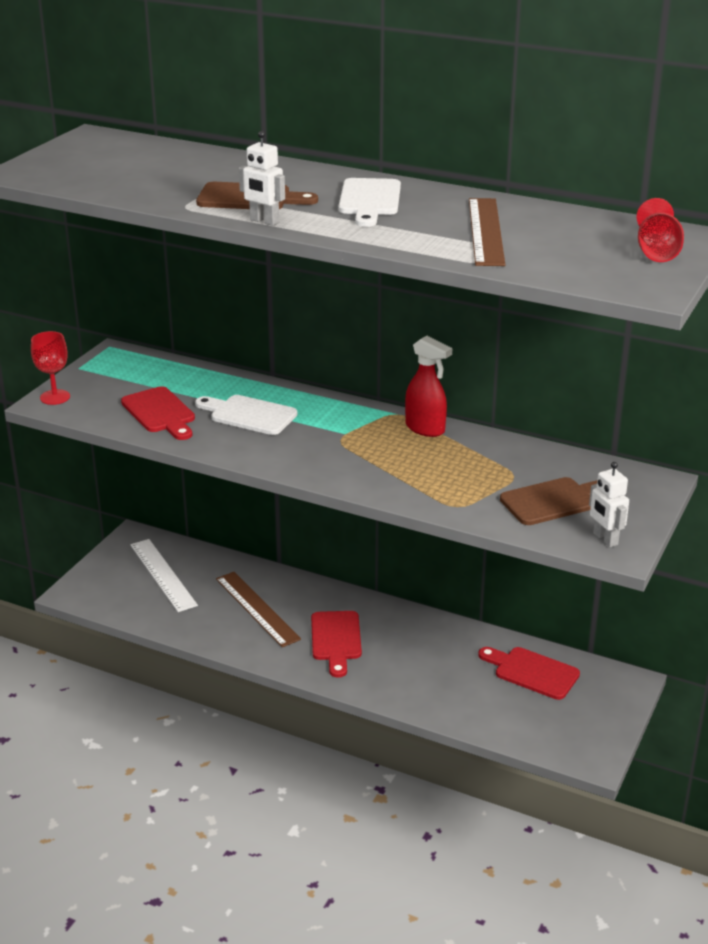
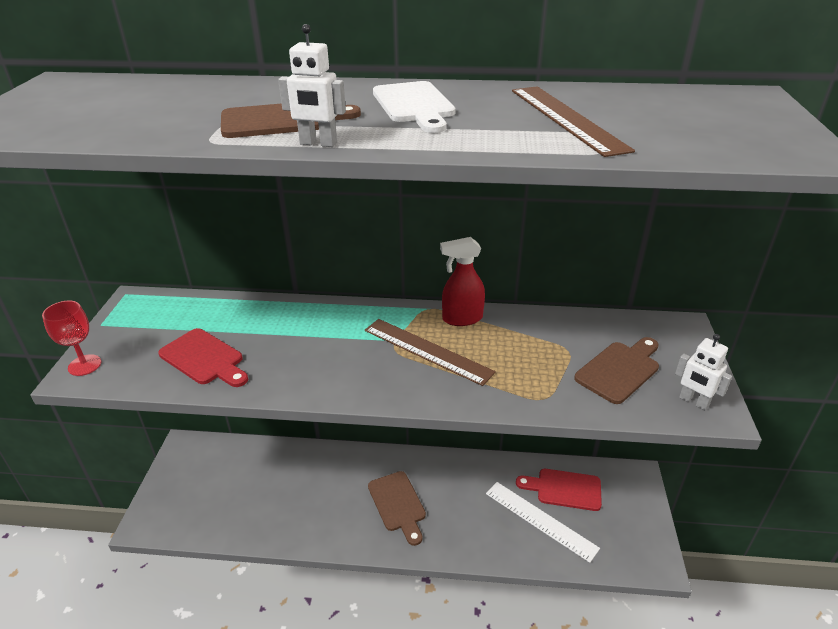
camera: 20 degrees left, 5 degrees up
white ruler [130,539,198,612] -> white ruler moved to [486,482,600,563]
white cutting board [195,395,297,435] -> none
brown ruler [216,572,301,647] -> brown ruler moved to [365,319,496,386]
red cutting board [311,611,362,678] -> brown cutting board [368,471,426,546]
red spray bottle [405,336,452,437] -> red spray bottle turned 150 degrees clockwise [440,237,485,326]
red goblet [636,198,684,262] -> none

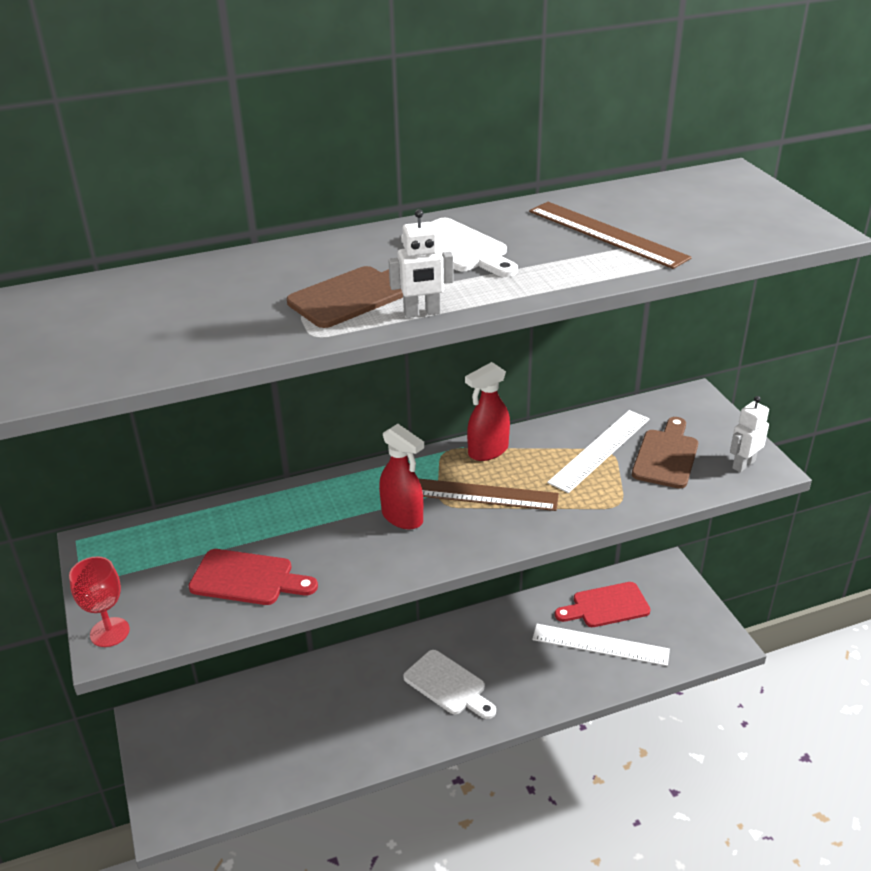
camera: 25 degrees left, 0 degrees up
brown cutting board [368,471,426,546] -> white cutting board [403,650,496,719]
white robot [675,334,732,410] -> white robot turned 120 degrees clockwise [730,396,769,473]
none -> red spray bottle [379,424,424,529]
none -> white ruler [547,410,649,493]

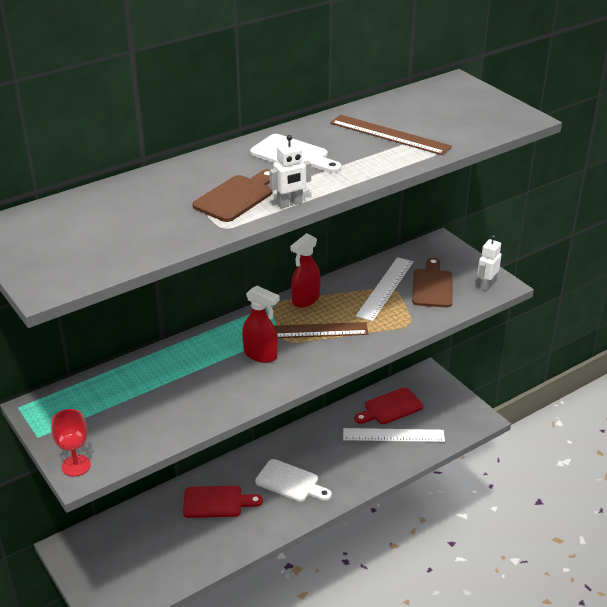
camera: 15 degrees left, 0 degrees up
red cutting board [189,549,318,605] -> red cutting board moved to [183,486,263,518]

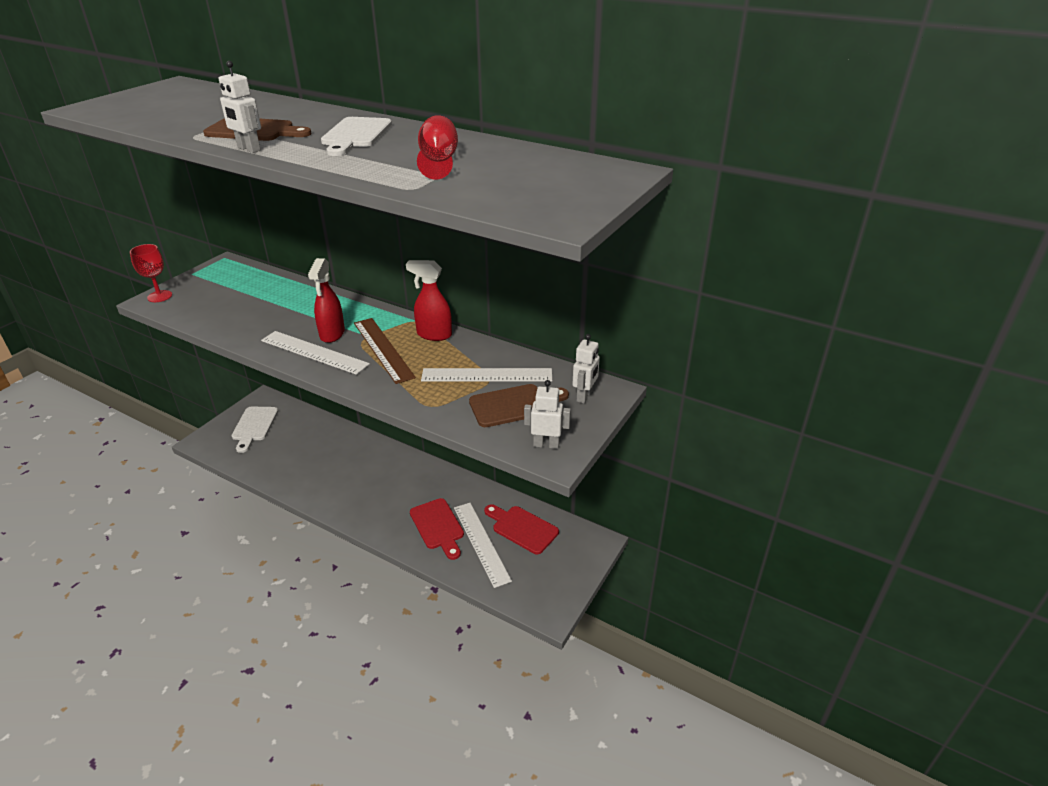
camera: 65 degrees right, 0 degrees up
red cutting board [183,486,263,518] -> red cutting board moved to [410,498,464,560]
white cutting board [255,459,332,502] -> white cutting board moved to [232,407,278,453]
brown ruler [330,115,452,155] -> red goblet [417,115,458,179]
none -> white ruler [261,331,370,375]
none -> white robot [572,334,600,404]

